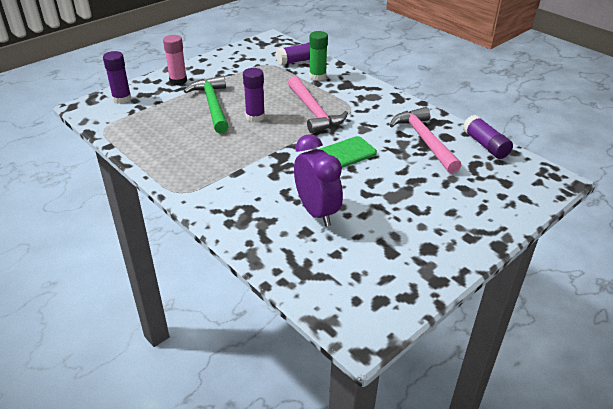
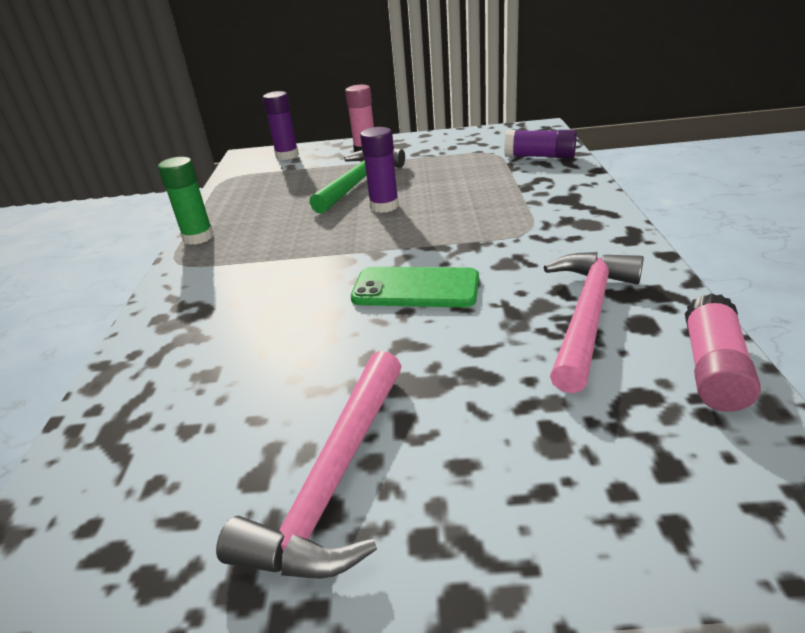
camera: 45 degrees right, 5 degrees down
pink hammer [288,76,348,133] -> pink hammer moved to [216,351,402,579]
purple clock [294,134,343,227] -> none
green glue stick [309,31,328,81] -> green glue stick moved to [158,157,214,245]
purple glue stick [463,115,513,159] -> pink glue stick [685,293,761,412]

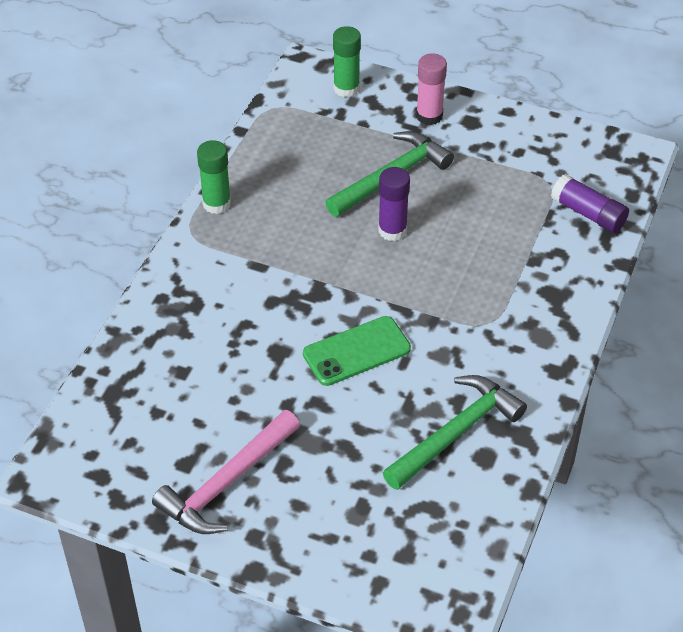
camera: 20 degrees right, 15 degrees up
purple glue stick [263,91,299,160] -> green glue stick [333,26,361,97]
green phone [351,267,479,307] -> green phone turned 60 degrees counterclockwise [303,316,411,386]
pink hammer [543,252,644,393] -> green hammer [383,375,527,490]
pink glue stick [685,293,761,412] -> none

